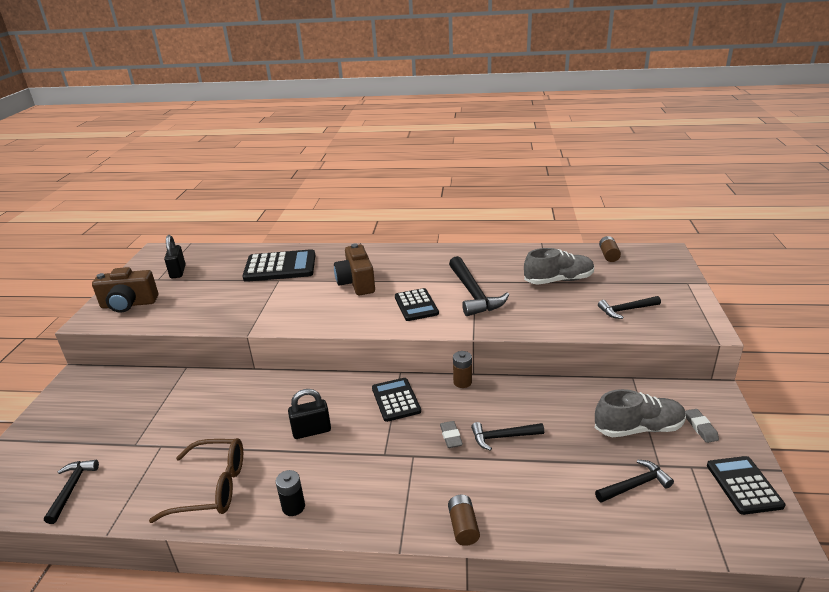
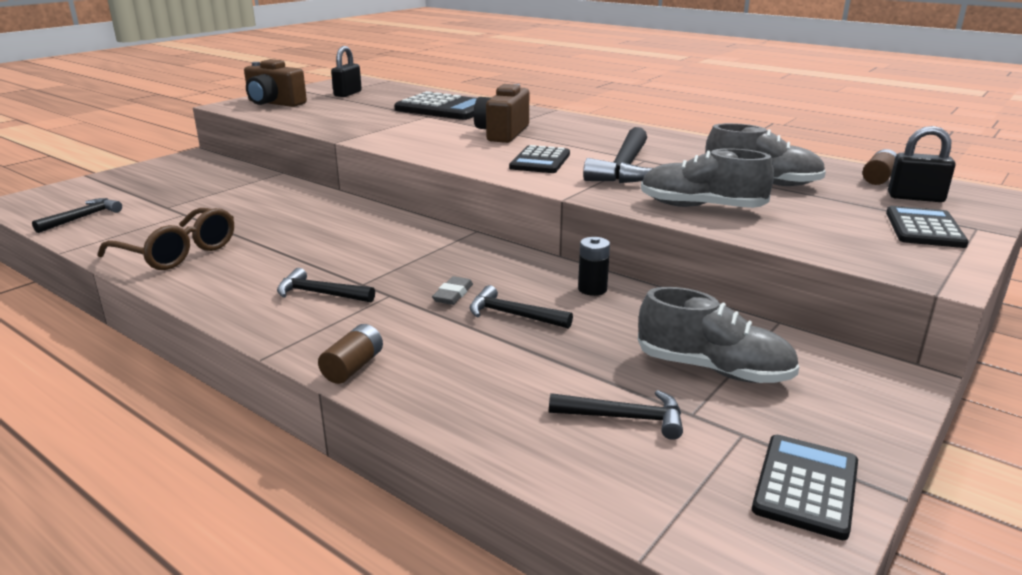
camera: 30 degrees right, 5 degrees down
black battery [276,470,305,516] -> black battery moved to [578,237,610,296]
black padlock [288,389,331,439] -> black padlock moved to [888,126,956,202]
black calculator [372,378,421,422] -> black calculator moved to [886,206,969,248]
brown battery [453,351,472,388] -> none
black hammer [598,296,661,319] -> black hammer moved to [277,268,375,302]
grey eraser [685,409,719,443] -> none
none -> grey shoe [641,148,774,208]

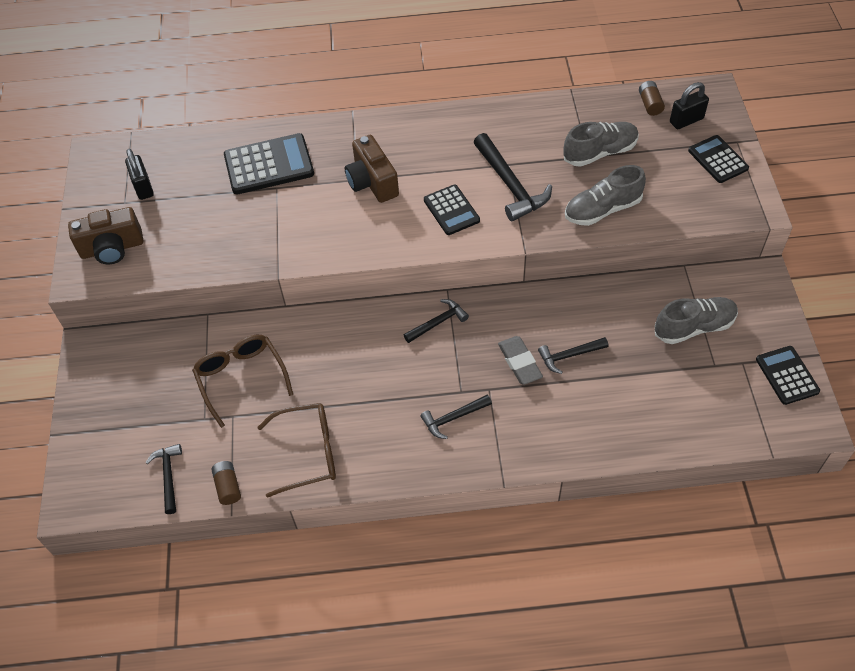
camera: 40 degrees left, 30 degrees up
brown battery [318,324,383,384] -> brown battery moved to [211,461,241,505]
grey eraser [432,276,473,305] -> grey eraser [498,336,543,385], size x1.55
black hammer [549,390,683,440] -> black hammer moved to [404,299,469,343]
black battery [578,237,610,296] -> none
none -> brown glasses [192,335,293,428]

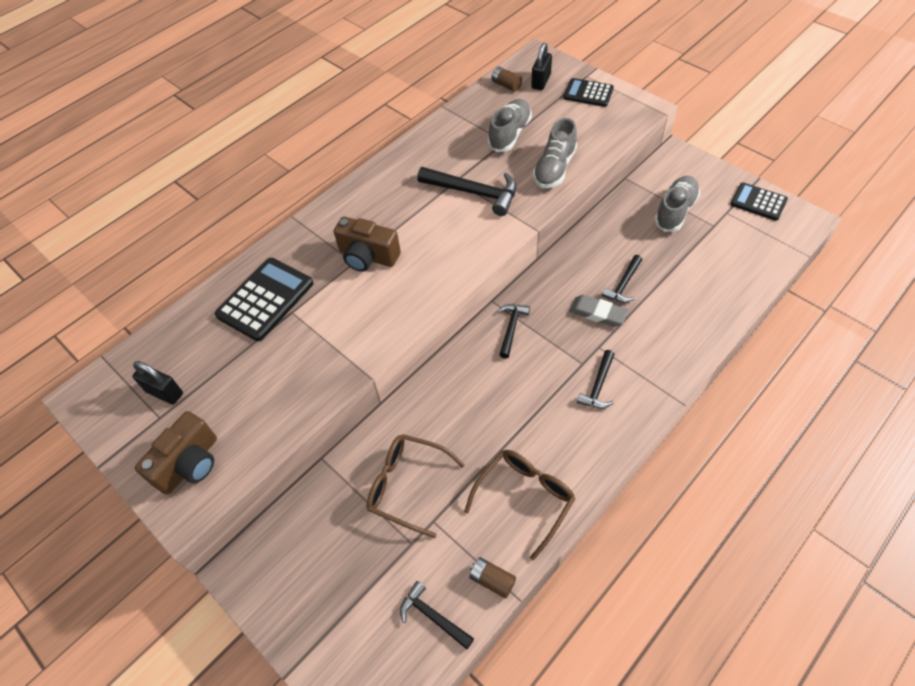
camera: 40 degrees left, 0 degrees up
black calculator [424,185,480,235] -> none

